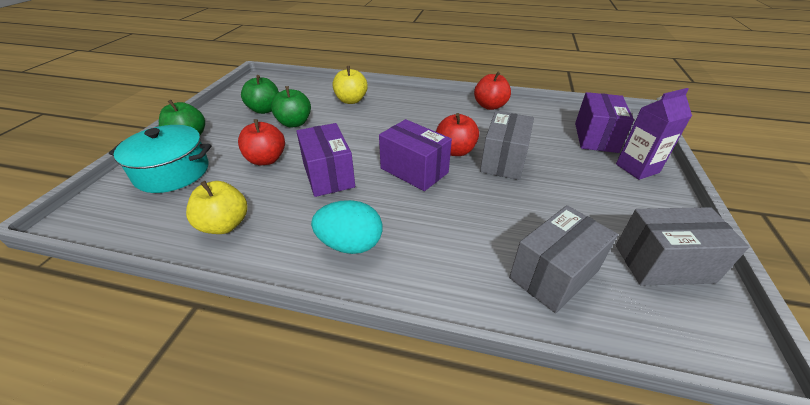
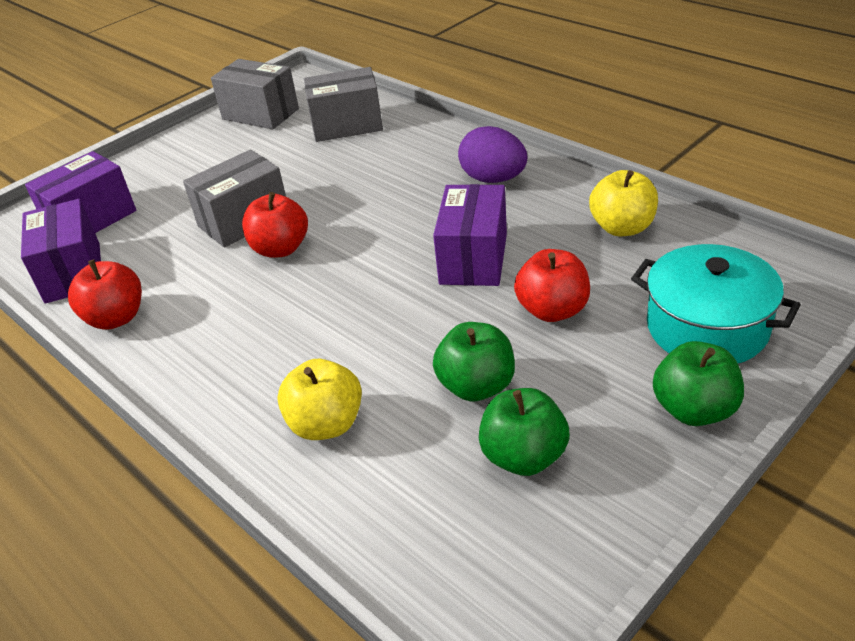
camera: 145 degrees left, 0 degrees up
turquoise egg [311,200,382,254] -> purple egg [458,126,527,183]
purple box [379,119,452,191] -> purple box moved to [21,199,101,303]
purple carton [616,88,692,180] -> none

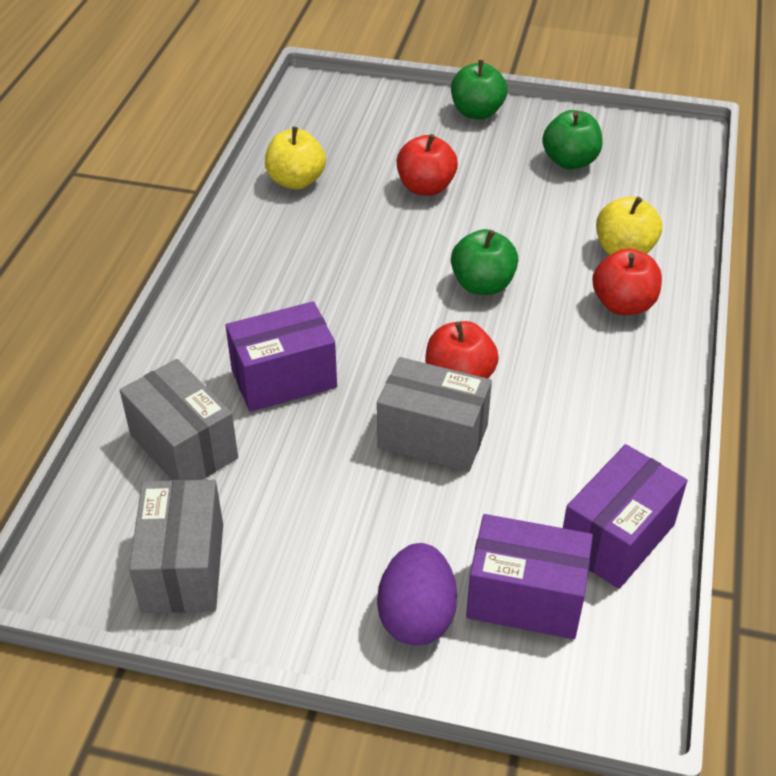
camera: 125 degrees left, 5 degrees up
red apple [68,260,142,330] -> red apple moved to [592,248,662,315]
purple box [433,184,507,286] -> purple box moved to [226,301,337,412]
green apple [433,322,515,401] -> green apple moved to [451,229,518,295]
purple egg [458,126,527,183] -> purple egg moved to [377,543,457,645]
turquoise pot [631,244,801,363] -> none

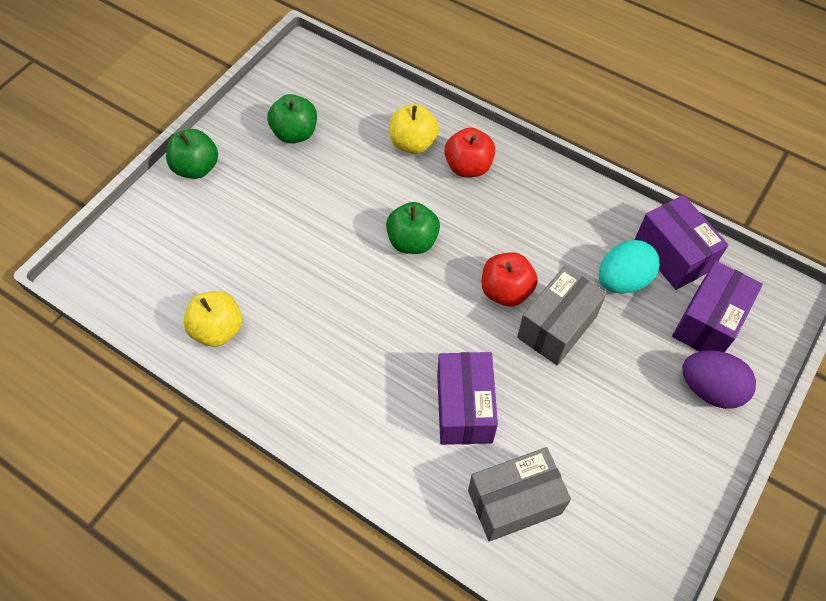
camera: 70 degrees left, 15 degrees up
grey box [129,480,223,613] -> none
red apple [397,134,458,196] -> none
none -> turquoise egg [599,240,660,294]

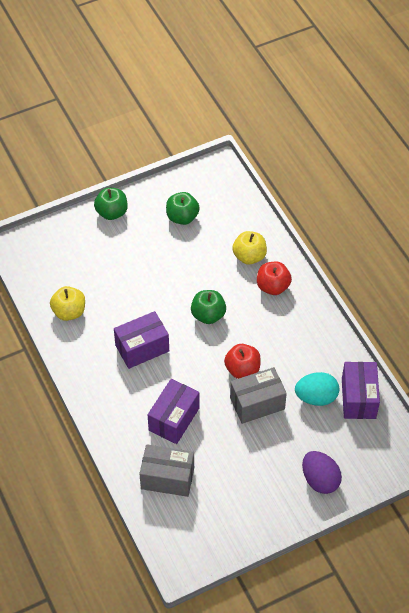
camera: 30 degrees right, 5 degrees down
purple box [672,261,763,352] -> purple box moved to [114,311,169,369]

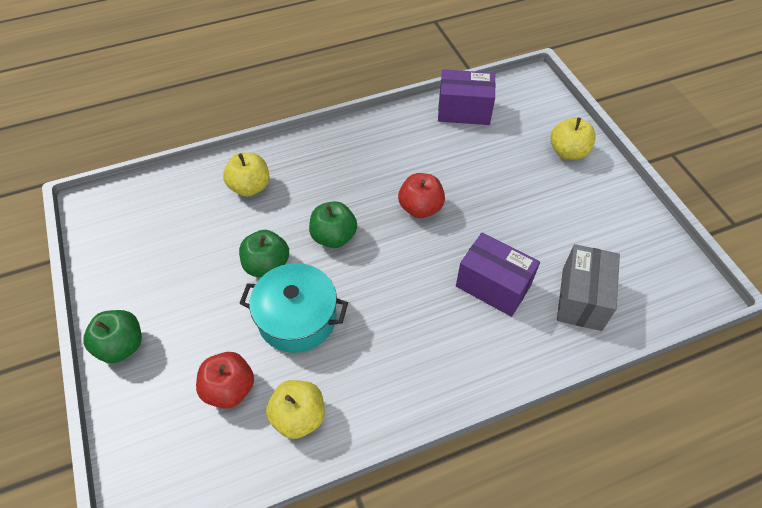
camera: 85 degrees left, 0 degrees up
purple box [114,311,169,369] -> none
green apple [166,192,200,225] -> green apple moved to [239,230,289,277]
grey box [230,367,287,424] -> none
red apple [257,262,292,295] -> red apple moved to [196,352,254,409]
turquoise egg [295,372,339,406] -> none
purple egg [302,451,342,494] -> yellow apple [550,117,596,160]
none -> turquoise pot [239,263,348,353]

